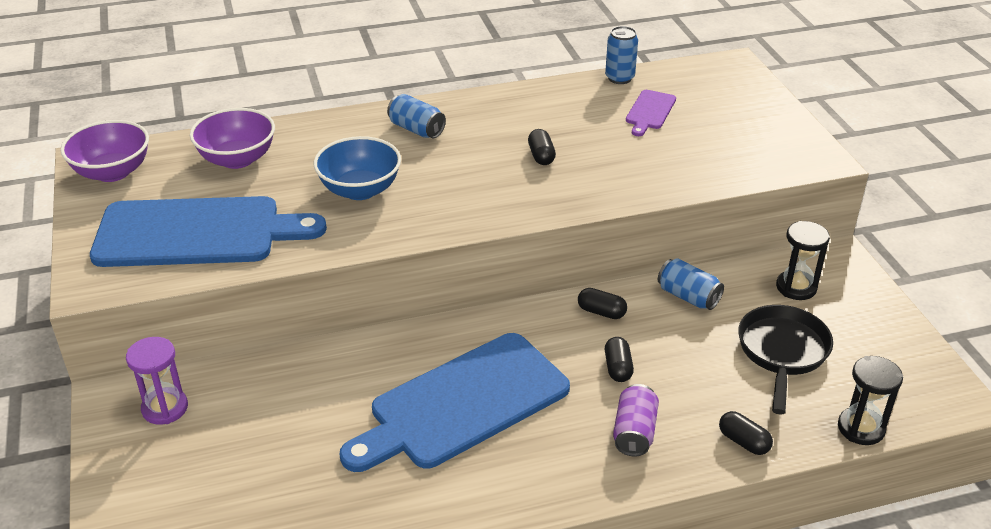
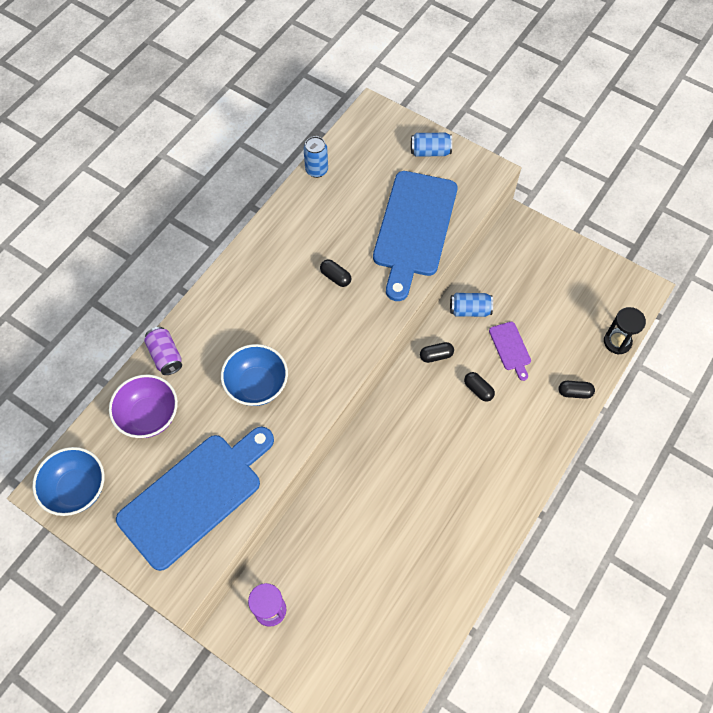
camera: 40 degrees left, 25 degrees up
purple bowl [60,120,149,182] -> blue bowl [32,447,104,516]
blue cutting board [340,333,570,472] -> blue cutting board moved to [373,171,457,301]
blue can [387,94,446,138] -> blue can moved to [411,133,452,157]
purple can [613,384,659,456] -> purple can moved to [144,327,182,375]
purple cutting board [626,90,676,136] -> purple cutting board moved to [489,322,531,381]
black pan [738,305,833,415] -> none
black hourglass [776,221,830,300] -> none

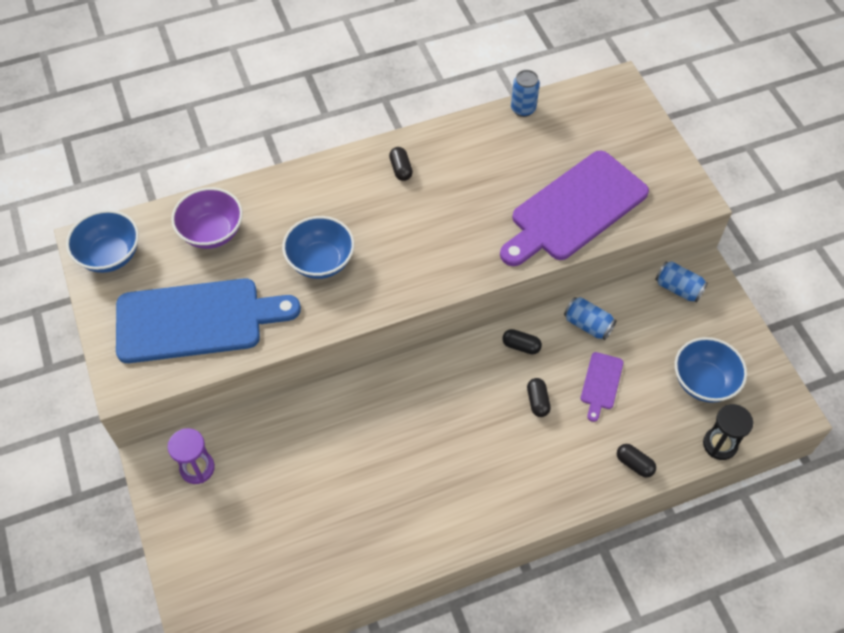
camera: 35 degrees right, 5 degrees down
purple can [144,327,182,375] -> none
black capsule [320,259,351,287] -> black capsule moved to [389,147,413,181]
blue cutting board [373,171,457,301] -> purple cutting board [500,151,649,266]
blue can [411,133,452,157] -> blue can moved to [655,261,708,303]
none -> blue bowl [675,337,747,403]

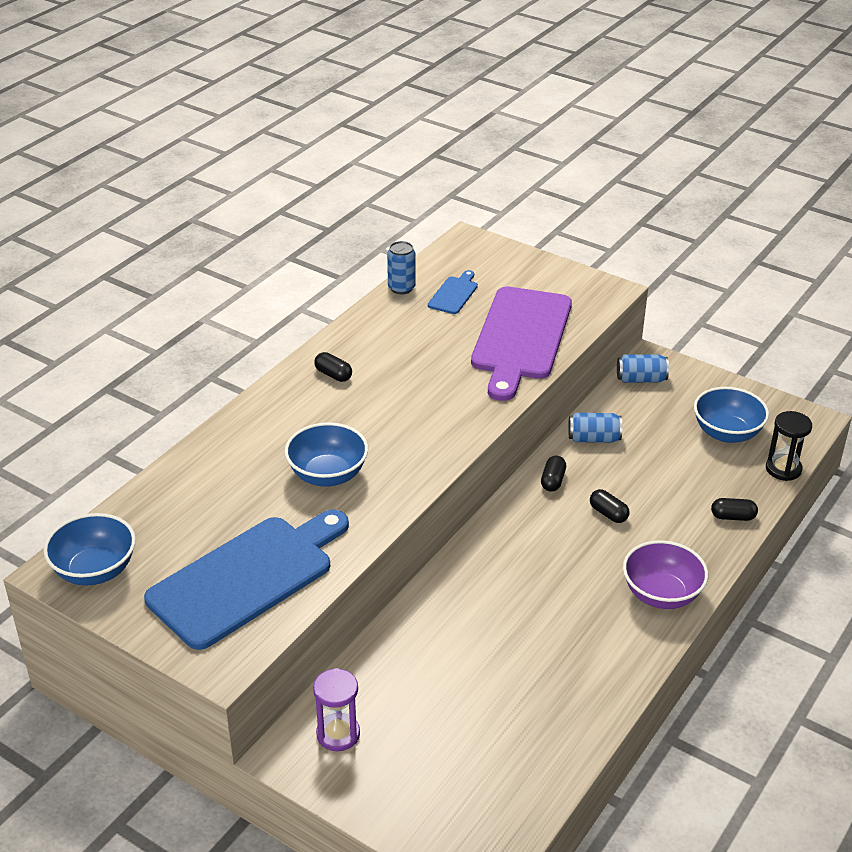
camera: 35 degrees left, 20 degrees down
purple bowl [171,187,243,249] -> purple bowl moved to [623,540,708,609]
black capsule [502,329,542,355] -> black capsule turned 60 degrees counterclockwise [541,456,566,492]
purple cutting board [581,352,624,422] -> none
none -> blue cutting board [428,270,478,314]

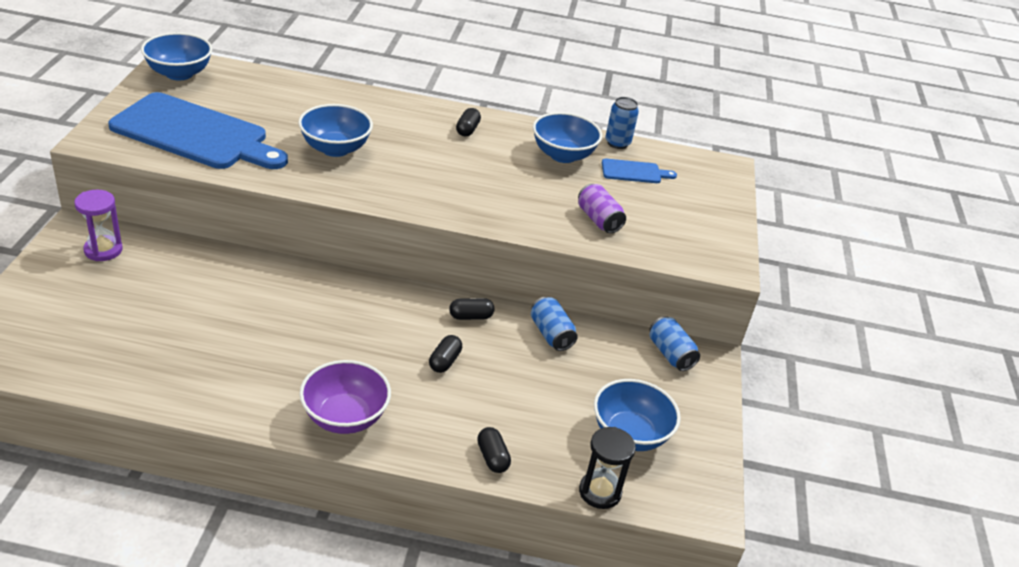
camera: 60 degrees right, 0 degrees up
purple cutting board [471,287,572,401] -> purple can [578,184,626,233]
none -> blue bowl [533,112,602,163]

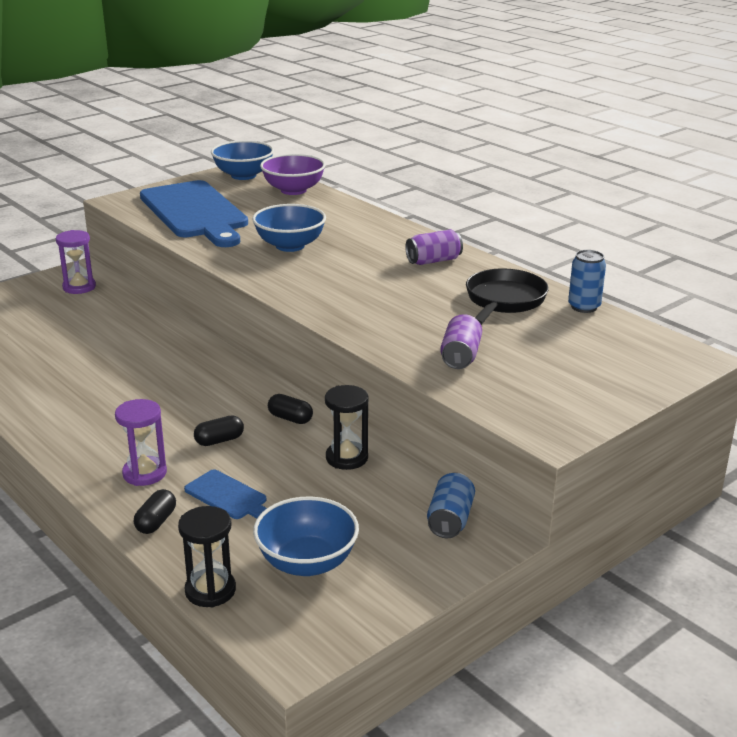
camera: 45 degrees right, 10 degrees down
purple bowl [300,360,391,434] -> purple bowl moved to [260,154,326,195]
black capsule [456,108,481,137] -> purple can [405,229,463,265]
blue can [531,296,578,351] -> black hourglass [325,385,369,470]
blue bowl [533,112,602,163] -> black pan [466,268,549,325]
blue cutting board [602,159,677,183] -> blue cutting board moved to [184,470,267,519]
none -> purple hourglass [115,399,167,486]

